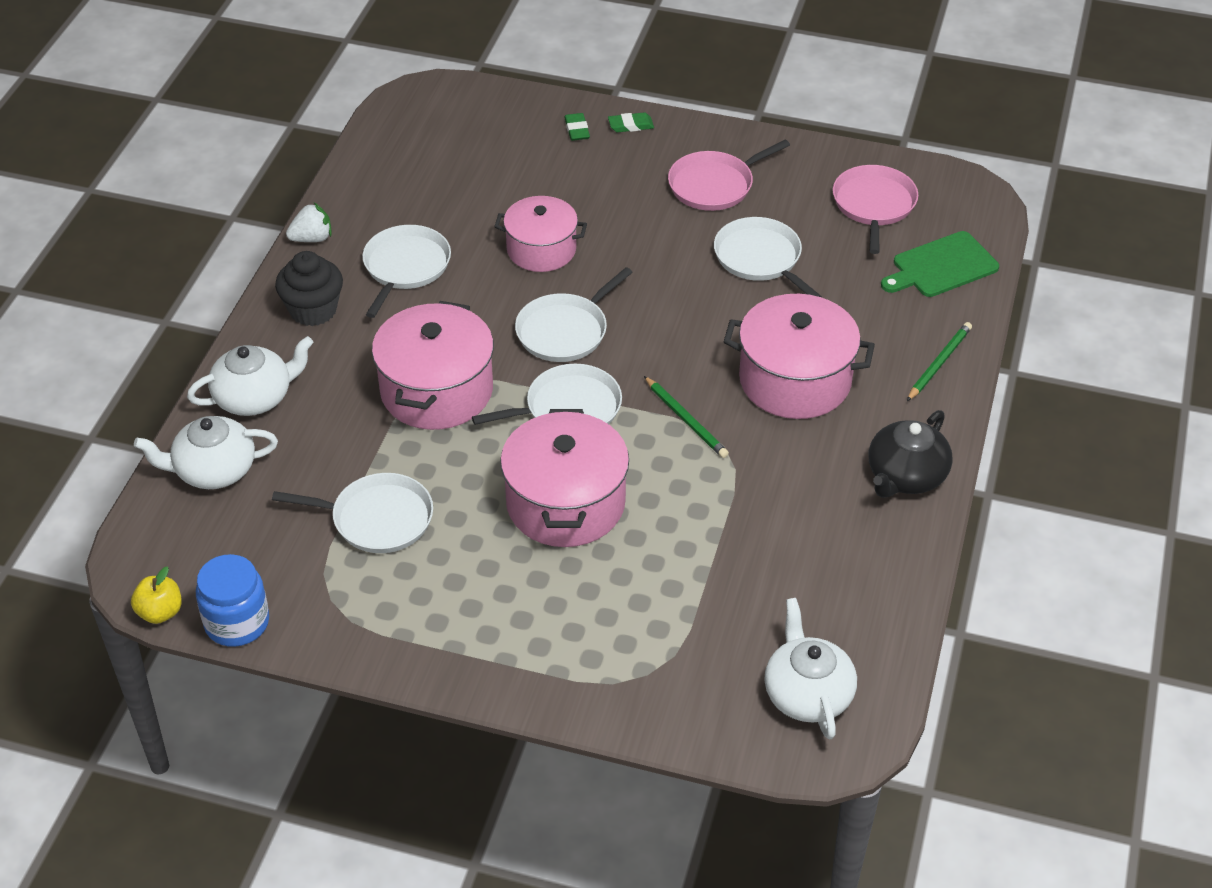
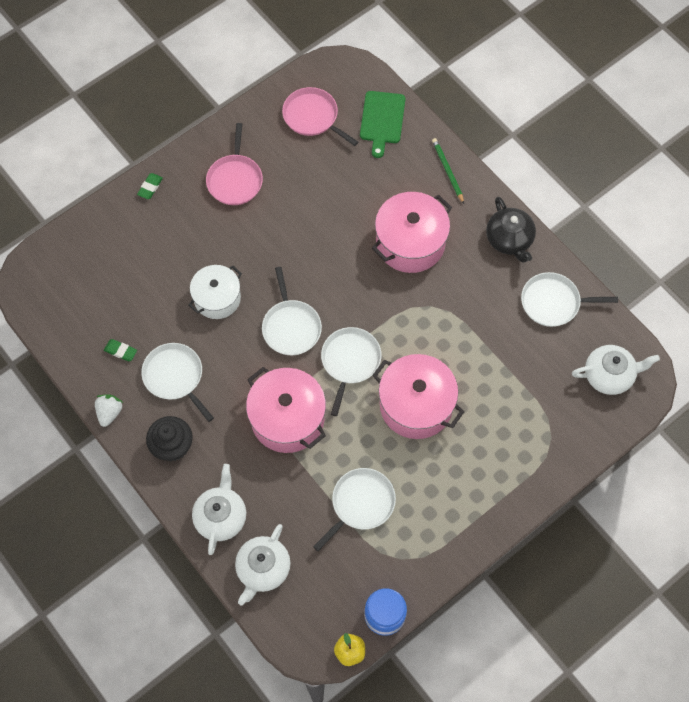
camera: 55 degrees left, 20 degrees up
pink pot [494,196,587,272] -> white pot [189,265,242,319]
green eraser [564,113,590,141] -> green eraser moved to [104,339,137,361]
green pencil [644,376,729,458] -> none
white pan [714,217,822,297] -> white pan moved to [521,272,618,327]
white teapot [764,598,857,740] -> white teapot turned 150 degrees clockwise [572,345,660,395]

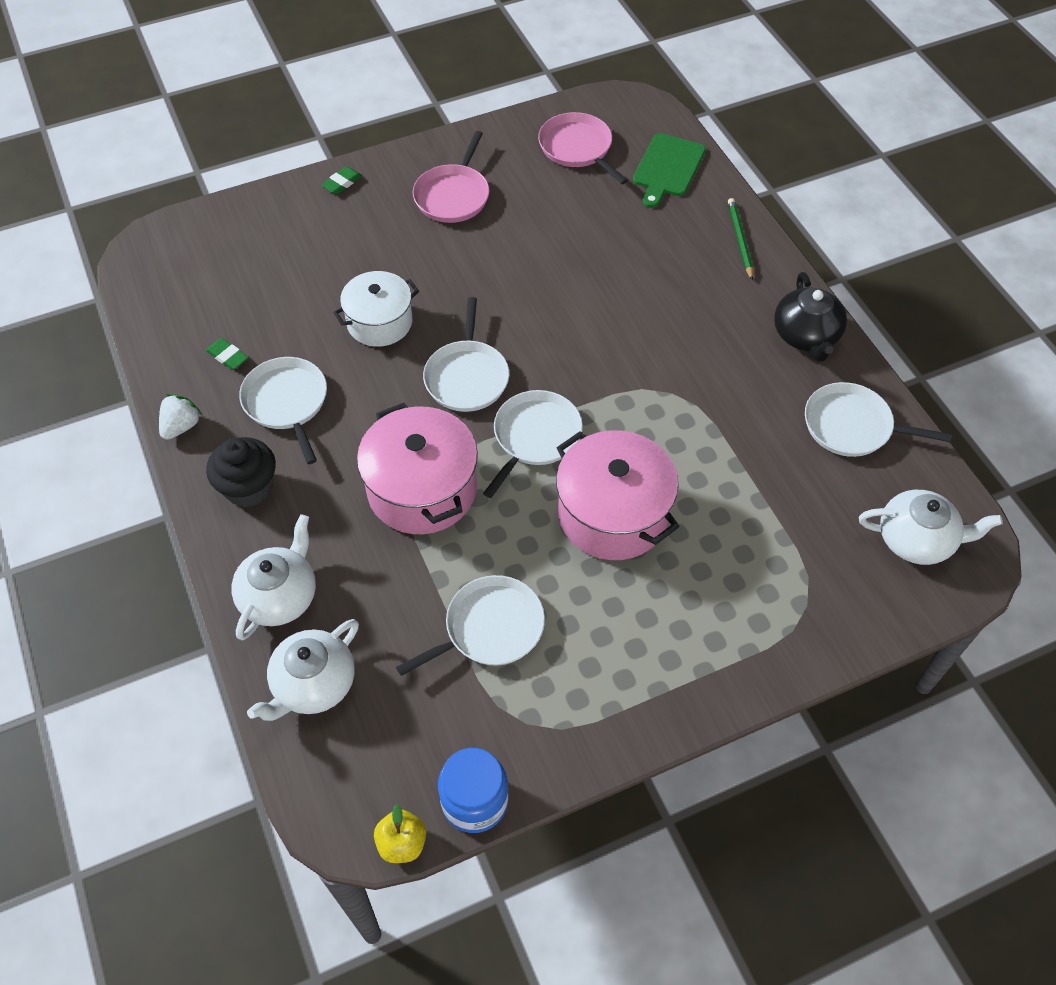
camera: 15 degrees right, 10 degrees down
pink pot [372,192,452,273] -> none

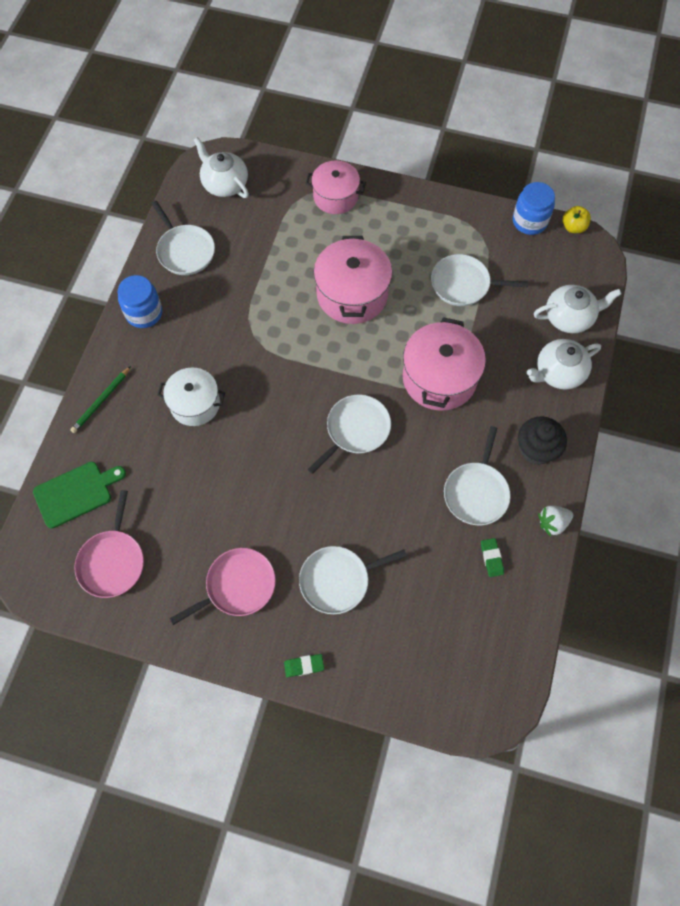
camera: 140 degrees left, 10 degrees up
white pot [333,271,419,347] -> white pot moved to [158,367,225,426]
white pan [483,390,583,498] -> white pan moved to [299,546,407,614]
black teapot [774,272,847,362] -> blue jar [118,275,162,328]
none -> pink pot [306,160,366,214]

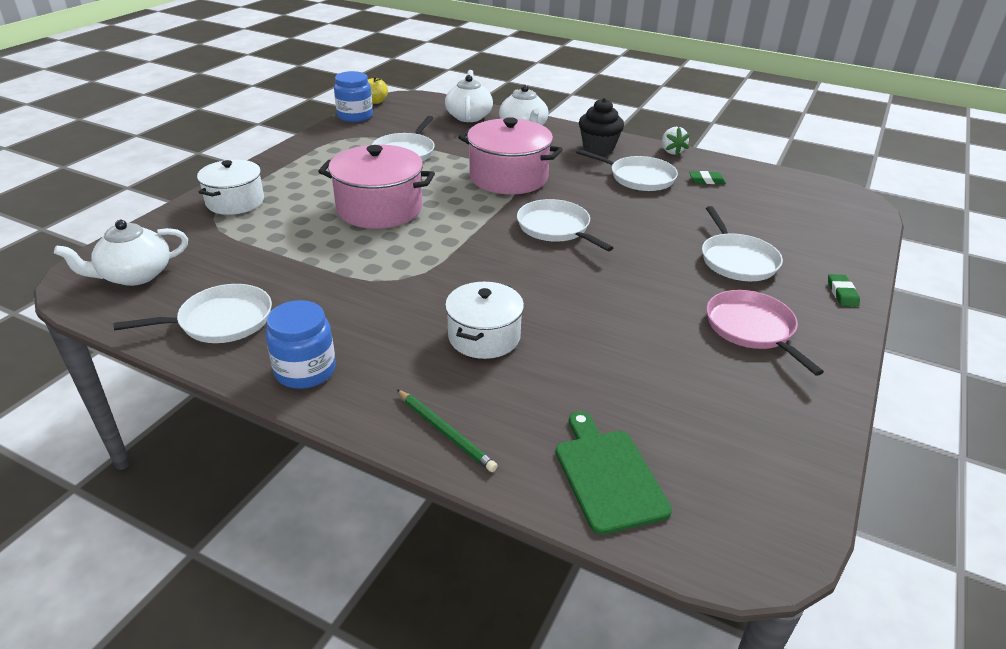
camera: 80 degrees left, 30 degrees down
pink pan [75,490,144,598] -> none
pink pot [306,160,366,214] -> white pot [197,159,264,215]

